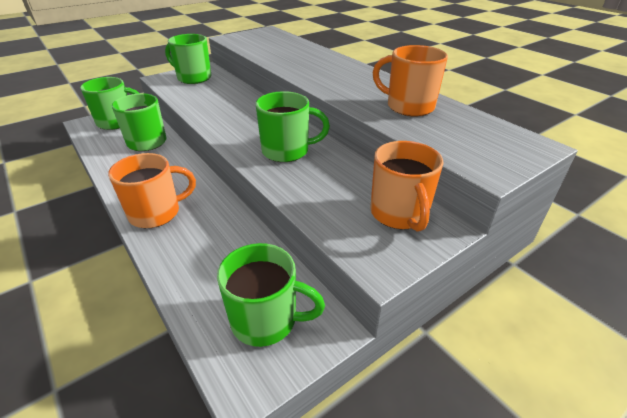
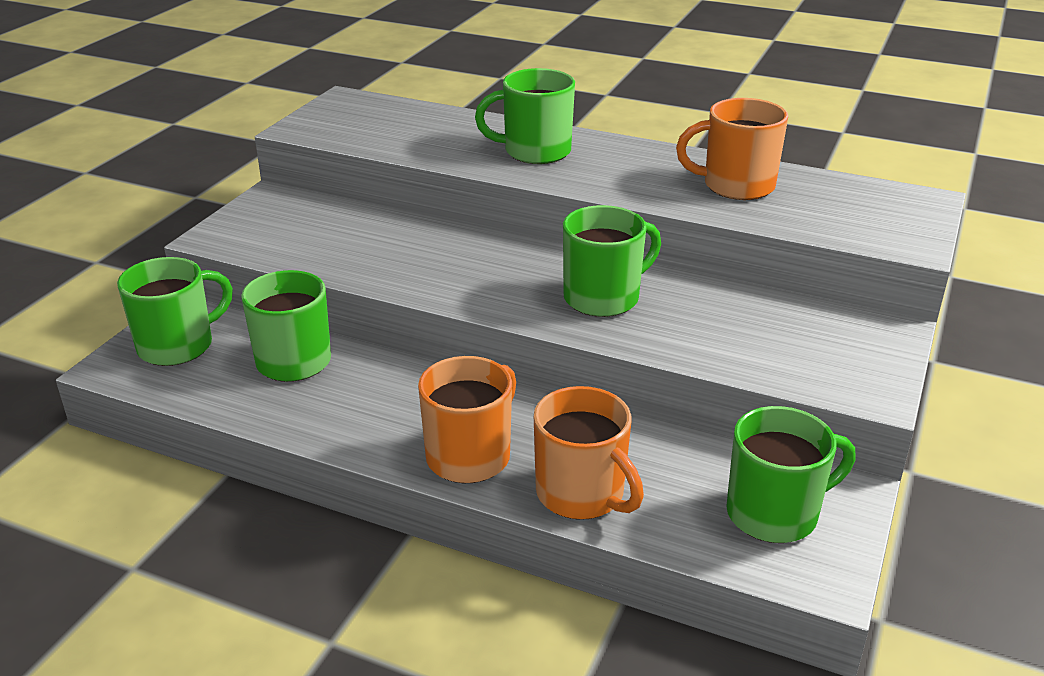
camera: 30 degrees left, 5 degrees down
green mug [165,34,211,84] -> green mug moved to [475,68,575,164]
orange mug [370,141,443,232] -> orange mug moved to [534,386,644,520]

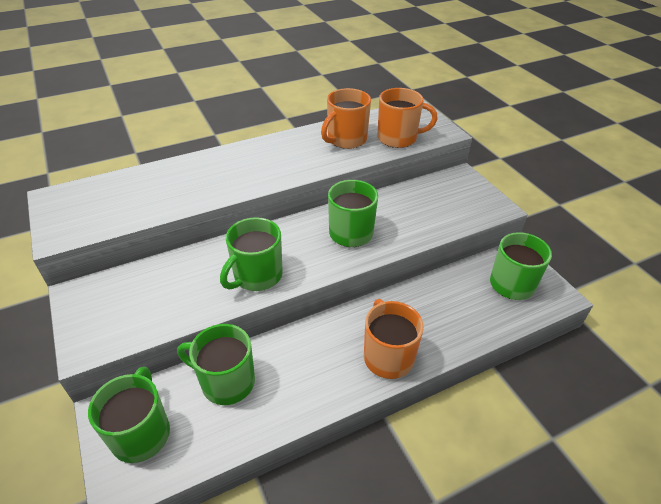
camera: 50 degrees left, 10 degrees up
green mug [475,68,575,164] -> green mug moved to [220,217,283,291]
orange mug [534,386,644,520] -> orange mug moved to [377,88,438,148]

